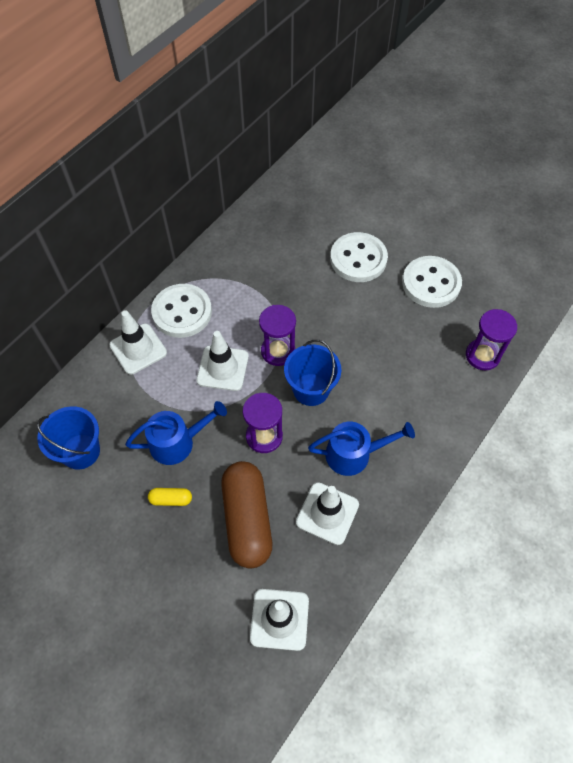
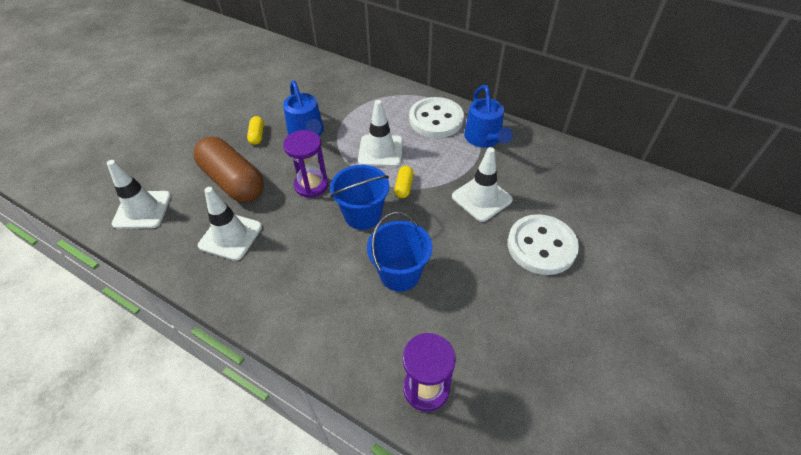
camera: 85 degrees right, 10 degrees down
blue bucket [37,407,100,470] -> blue bucket moved to [367,212,433,292]
white traffic cone [110,310,167,375] -> white traffic cone moved to [452,147,513,222]
brown capsule [221,461,272,568] -> brown capsule turned 60 degrees clockwise [194,137,264,203]
purple hourglass [259,305,296,366] -> yellow capsule [394,166,414,198]
blue watering can [308,422,415,476] -> blue watering can moved to [464,85,513,148]
white button [402,256,462,308] -> none

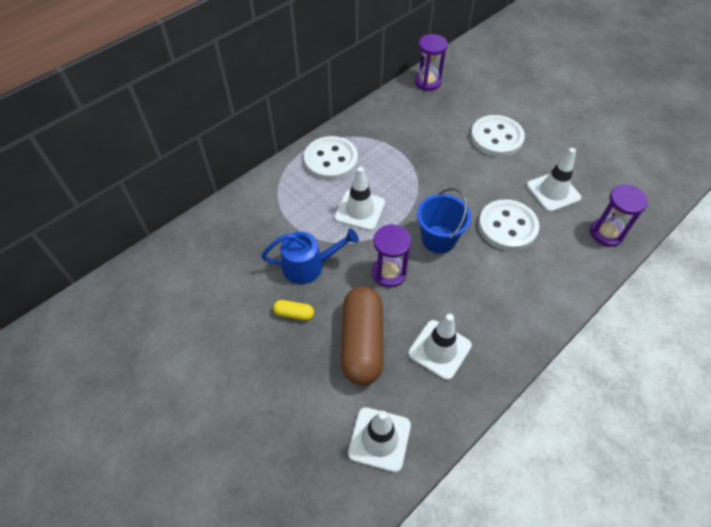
camera: 75 degrees left, 5 degrees up
brown capsule [194,137,264,203] -> brown capsule turned 60 degrees counterclockwise [341,286,384,385]
blue bucket [367,212,433,292] -> white button [478,199,539,251]
yellow capsule [394,166,414,198] -> none
white traffic cone [452,147,513,222] -> white traffic cone moved to [527,148,581,212]
blue watering can [464,85,513,148] -> none
none -> purple hourglass [415,34,448,91]

